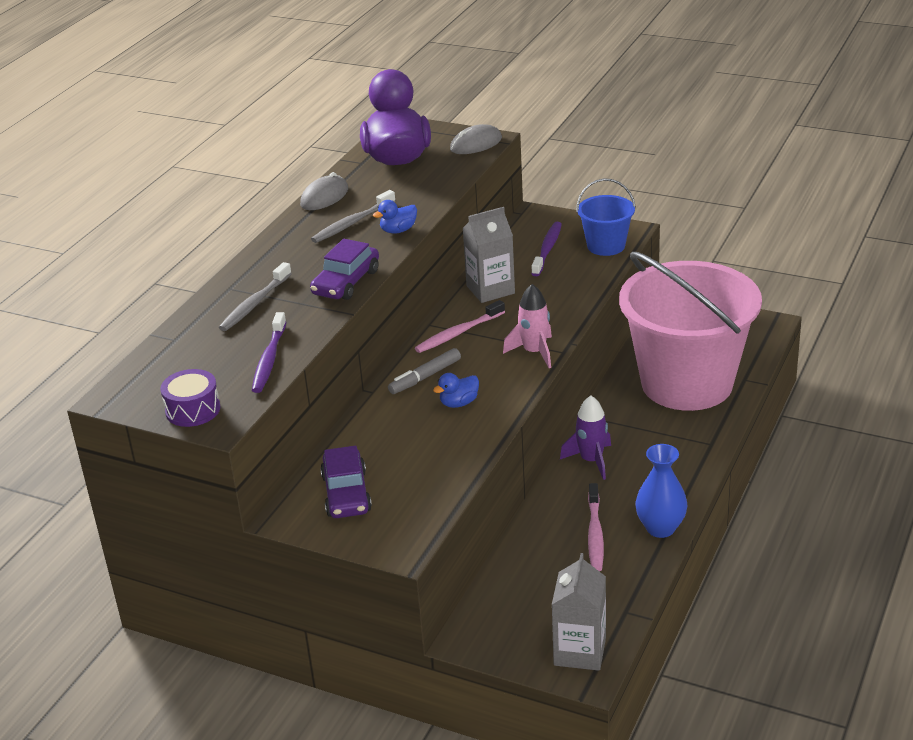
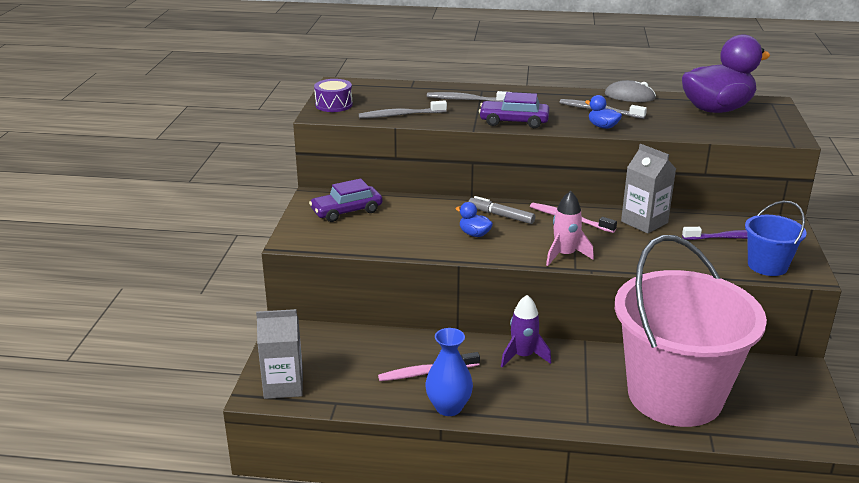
camera: 70 degrees right, 5 degrees down
purple toothbrush [252,312,286,393] -> grey toothbrush [359,100,447,118]
grey mouse [450,124,502,154] -> none

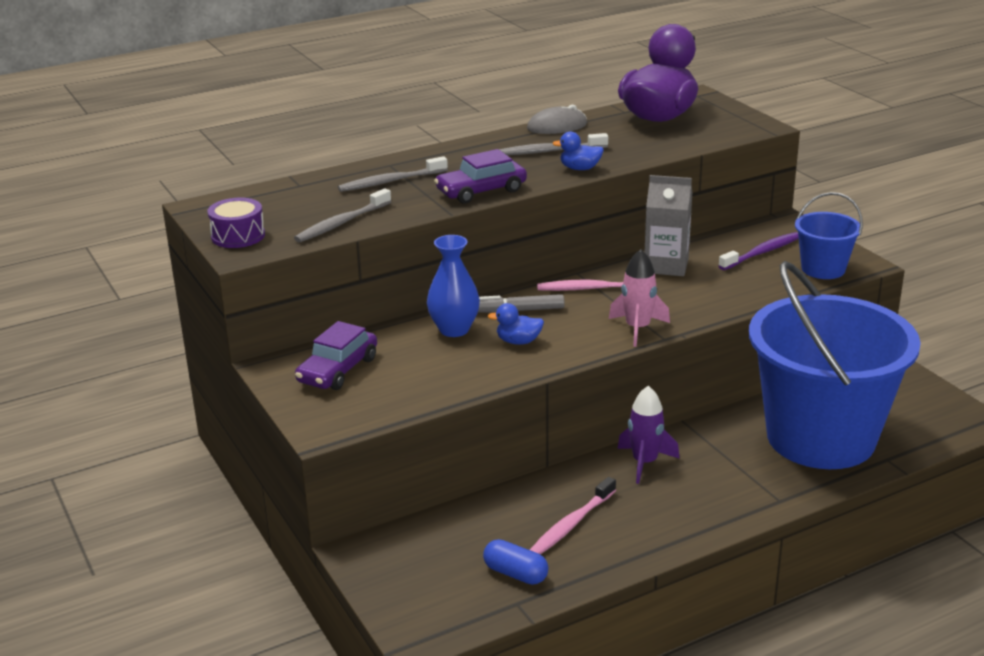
camera: 35 degrees left, 0 degrees up
grey carton [256,309,303,399] -> none
blue vase [425,328,473,416] -> blue vase moved to [427,235,480,337]
pink bucket [615,235,767,427] -> blue bucket [749,261,921,469]
none -> blue capsule [483,539,548,585]

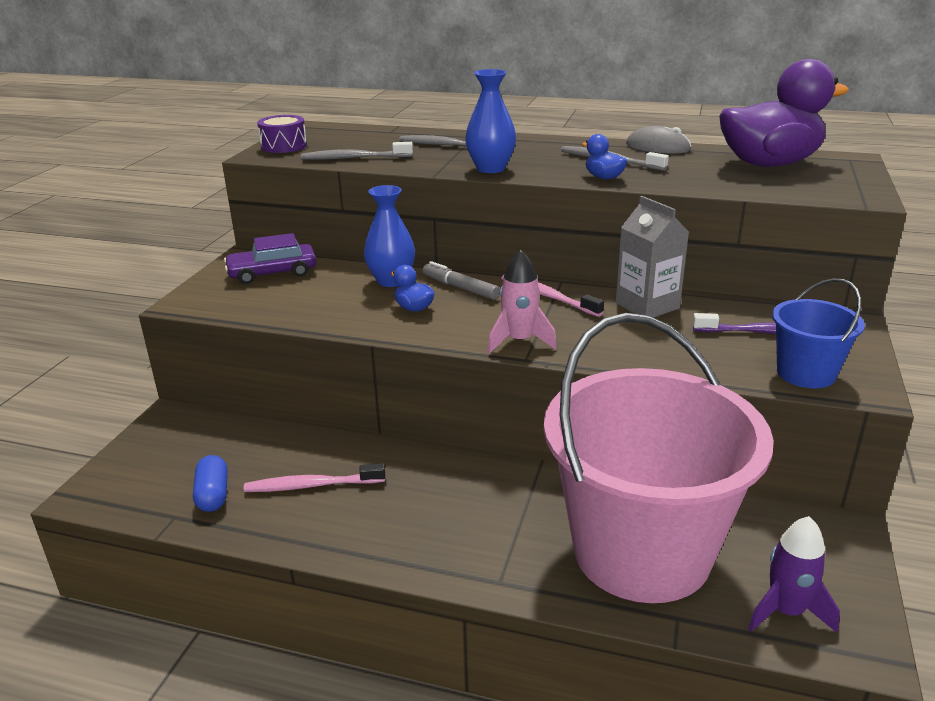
camera: 45 degrees right, 0 degrees up
purple car [434,149,527,203] -> blue vase [465,69,516,173]
purple rocket [617,386,680,484] -> purple rocket moved to [748,516,840,633]
blue bucket [749,261,921,469] -> pink bucket [544,313,774,603]

